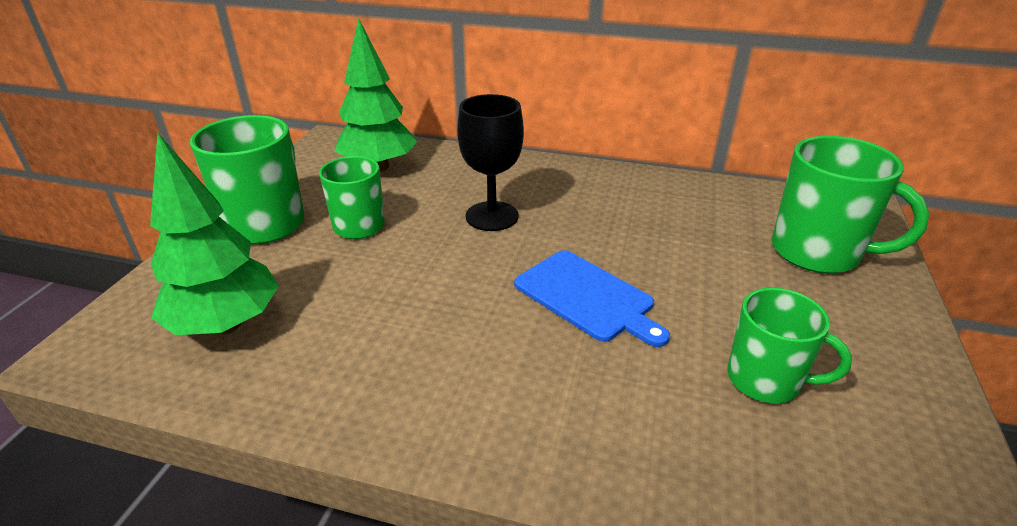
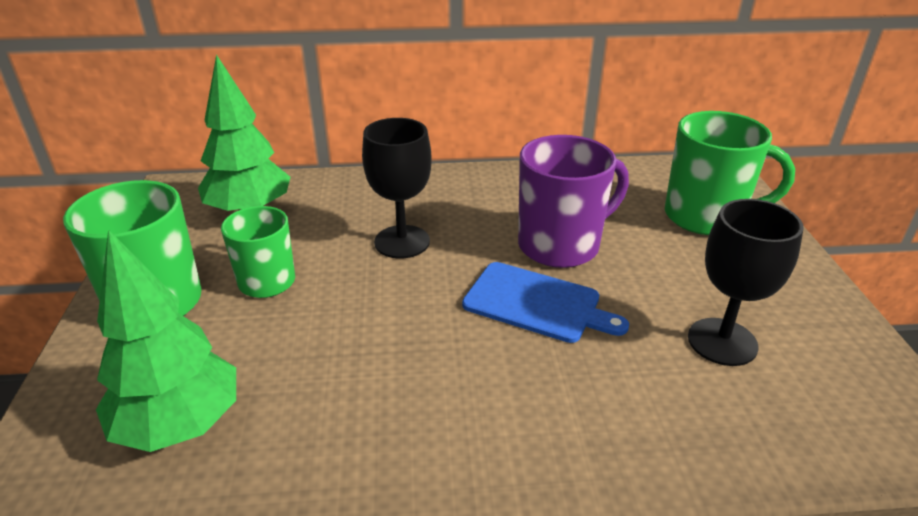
camera: 20 degrees left, 0 degrees up
green mug [727,288,852,403] -> black goblet [688,199,803,366]
none -> purple mug [518,135,629,268]

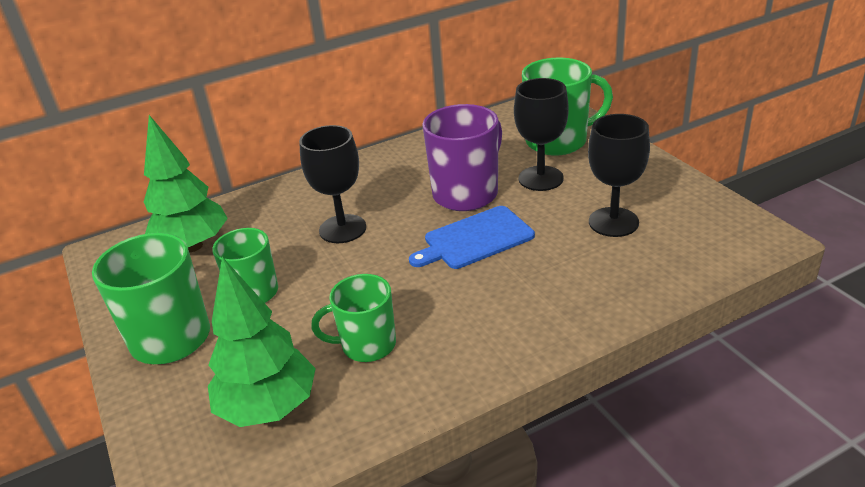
camera: 20 degrees left, 0 degrees up
blue cutting board [462,262,629,343] -> blue cutting board turned 150 degrees clockwise [409,206,535,269]
none -> green mug [311,274,396,362]
none -> black goblet [514,78,569,191]

